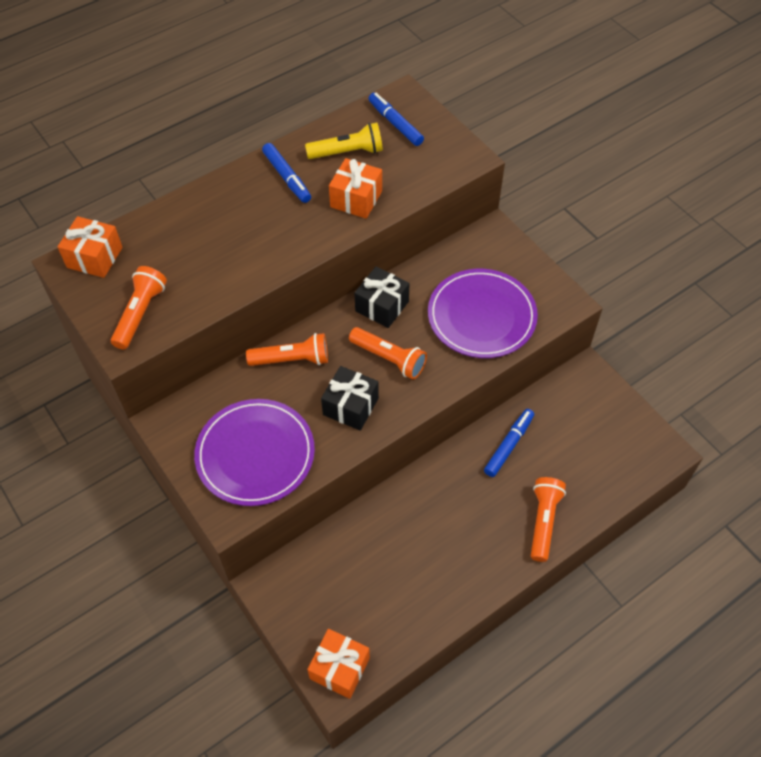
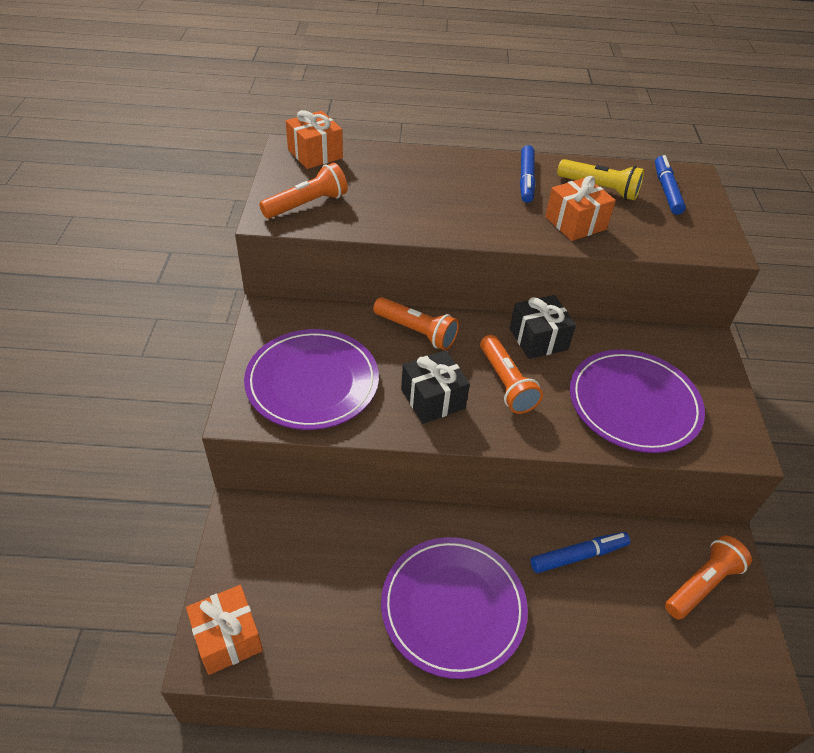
camera: 35 degrees right, 10 degrees down
orange flashlight [531,477,566,562] -> orange flashlight moved to [665,535,752,620]
none -> purple plate [381,537,528,679]

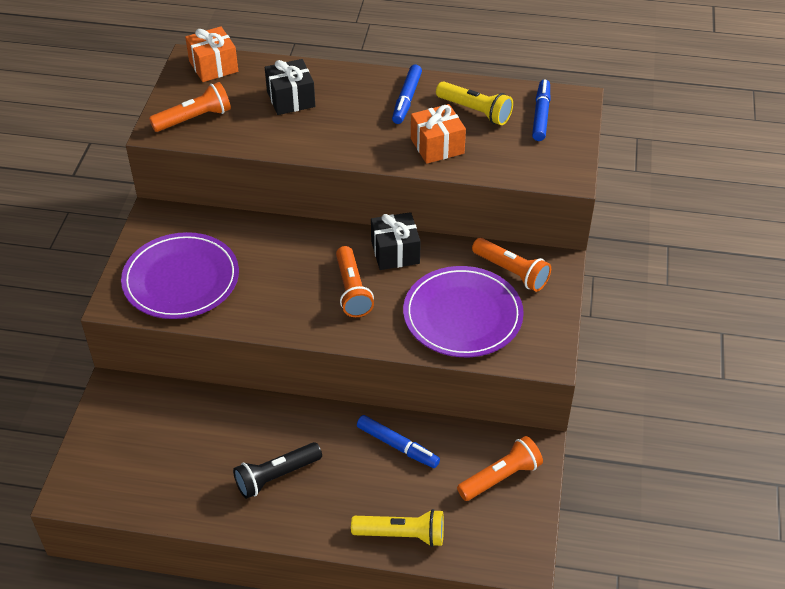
camera: 10 degrees right, 0 degrees up
orange gift [186,585,263,675] -> none
orange flashlight [373,297,459,350] -> orange flashlight moved to [472,238,551,292]
purple plate [381,537,528,679] -> black flashlight [233,442,322,499]
black gift [401,350,470,424] -> black gift moved to [265,59,315,115]
blue marker [531,532,630,573] -> blue marker turned 45 degrees clockwise [357,415,440,468]
none -> yellow flashlight [351,509,444,547]

